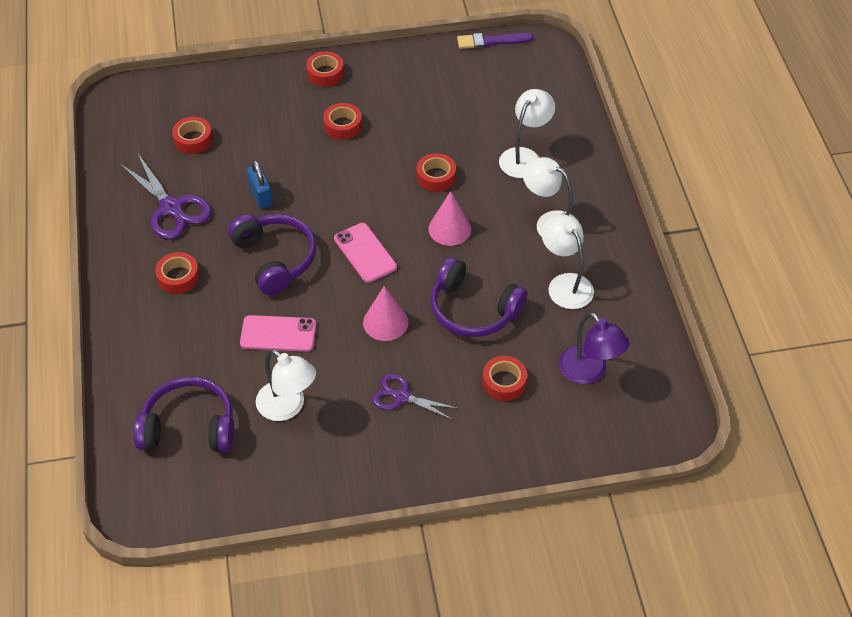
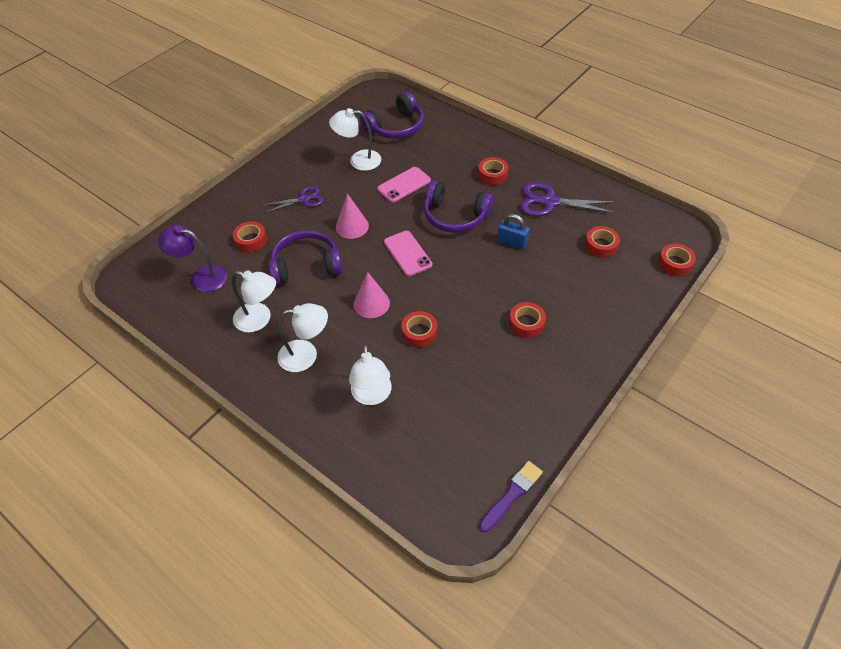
camera: 140 degrees right, 0 degrees up
red tape [306,51,344,87] -> red tape moved to [658,244,696,276]
pink phone [334,223,397,283] -> pink phone turned 45 degrees clockwise [384,231,432,276]

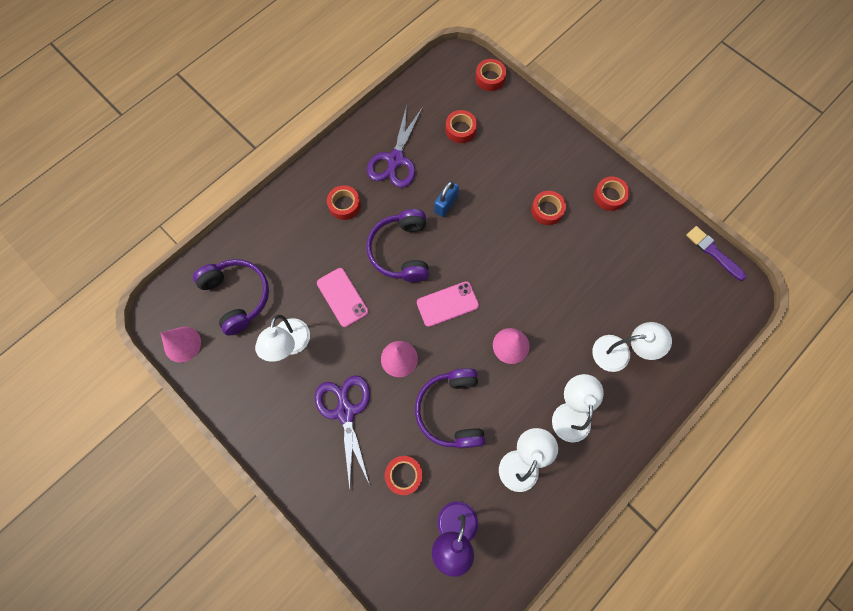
camera: 85 degrees left, 20 degrees up
purple scissors [264,186,323,212] -> purple scissors [315,375,370,490], size x1.58
red tape [401,311,437,347] -> red tape moved to [594,177,630,211]
purple headphones [424,180,493,233] -> purple headphones turned 150 degrees clockwise [366,209,429,282]
none -> pink cone [161,327,201,363]

